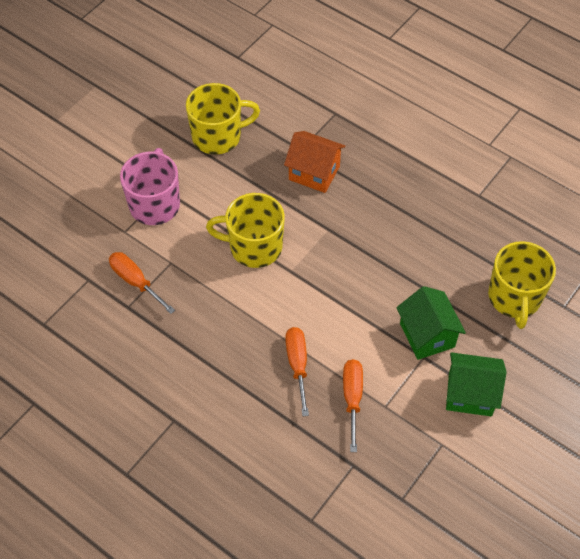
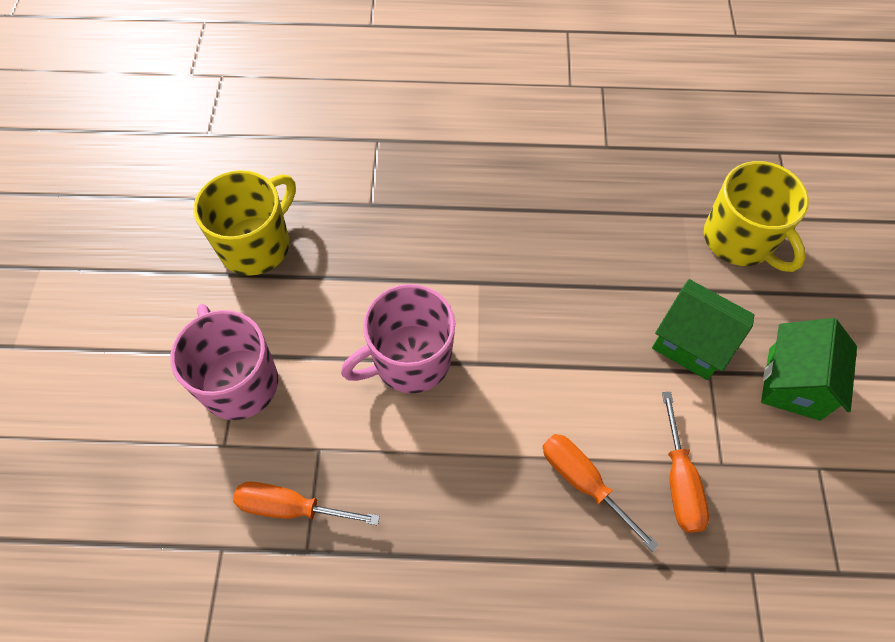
camera: 35 degrees left, 5 degrees up
yellow mug [206,193,285,268] -> pink mug [341,284,455,393]
orange house [284,131,346,193] -> none
orange screwdriver [343,359,363,452] -> orange screwdriver turned 150 degrees counterclockwise [662,392,709,533]
green house [446,352,507,416] -> green house turned 45 degrees counterclockwise [761,318,857,421]

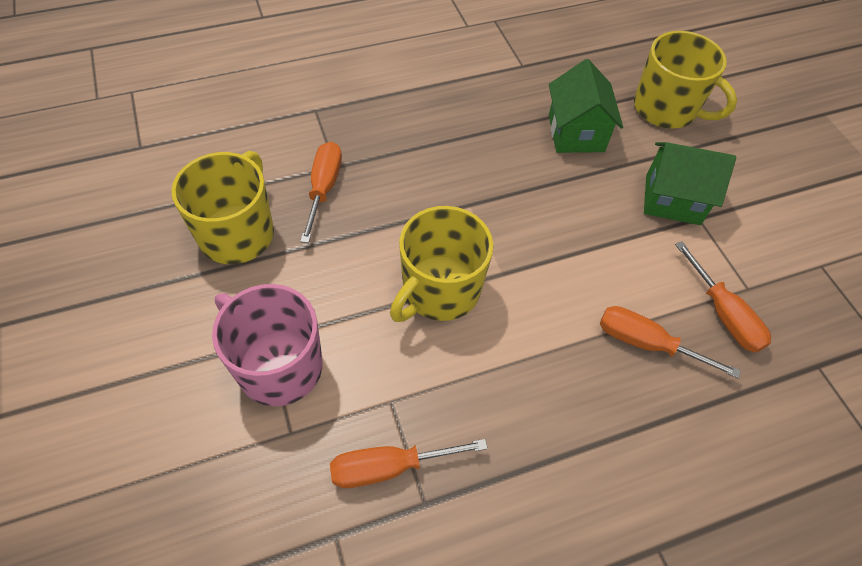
camera: 25 degrees left, 5 degrees down
pink mug [341,284,455,393] -> yellow mug [390,206,493,322]
green house [761,318,857,421] -> green house moved to [549,59,623,153]
none -> orange screwdriver [300,142,342,243]

